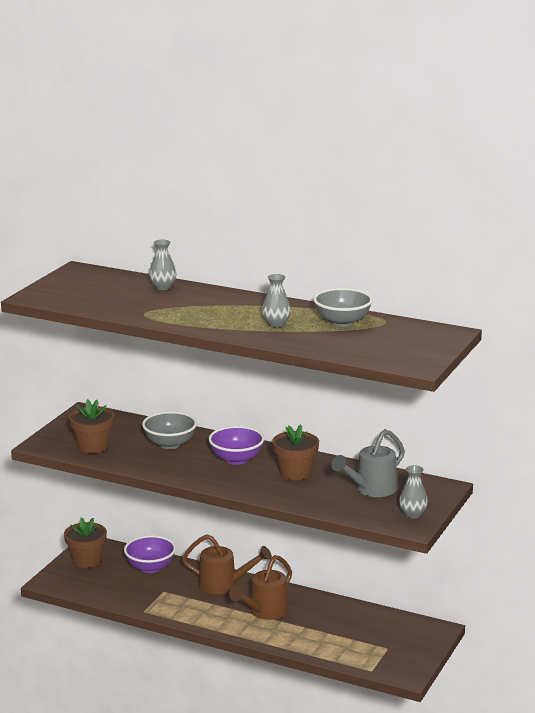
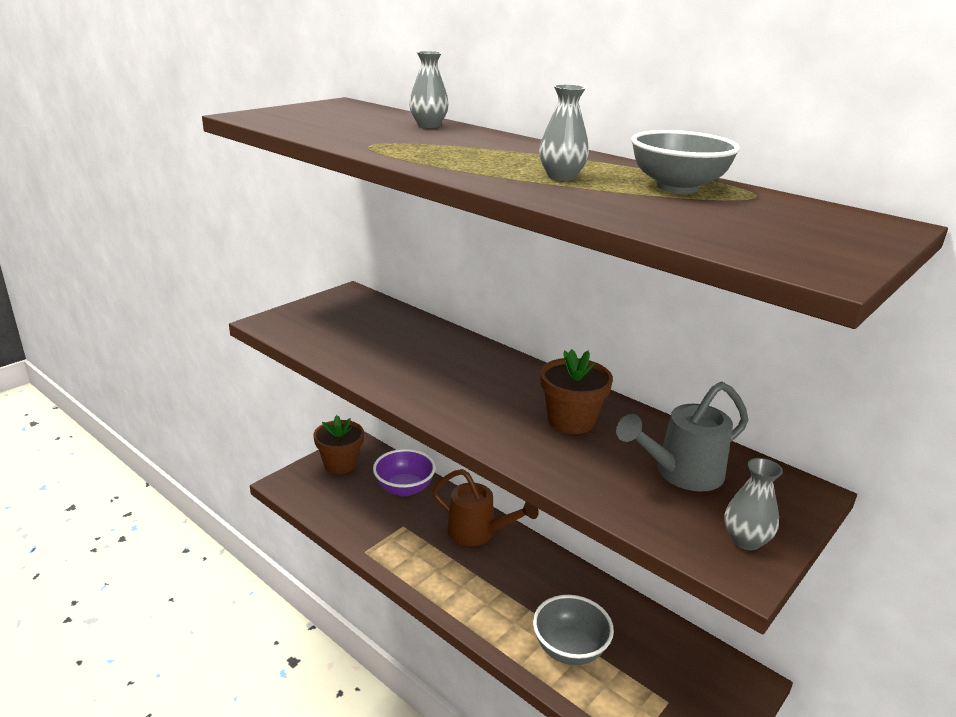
camera: 15 degrees right, 5 degrees up
brown flower pot [69,399,114,454] -> none
grey bowl [142,411,197,449] -> grey bowl moved to [533,595,614,665]
purple bowl [209,426,264,465] -> none
brown watering can [229,555,292,620] -> none

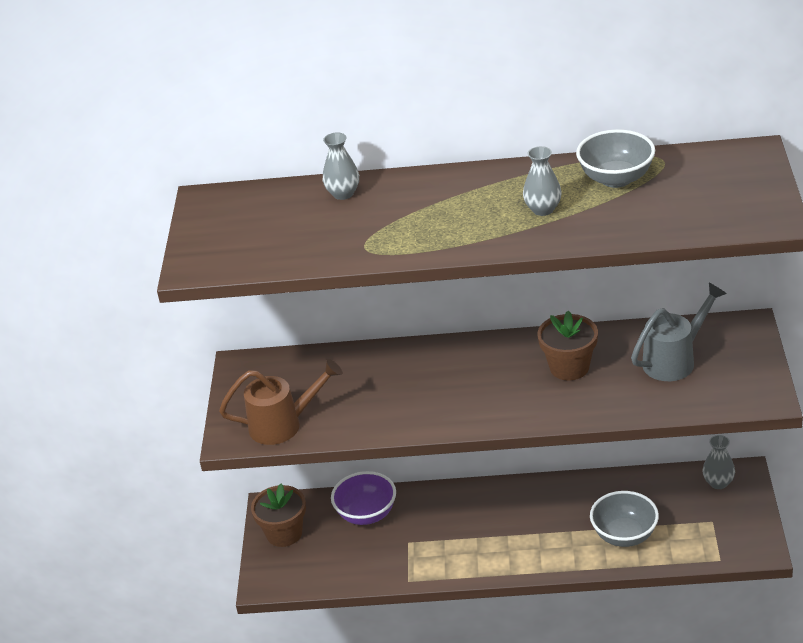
camera: 35 degrees left, 10 degrees up
brown watering can [432,469,539,546] -> brown watering can moved to [219,359,343,445]
grey watering can [616,382,748,492] -> grey watering can turned 150 degrees counterclockwise [631,283,727,381]
grey vase [724,458,783,550] -> grey vase moved to [702,435,735,489]

